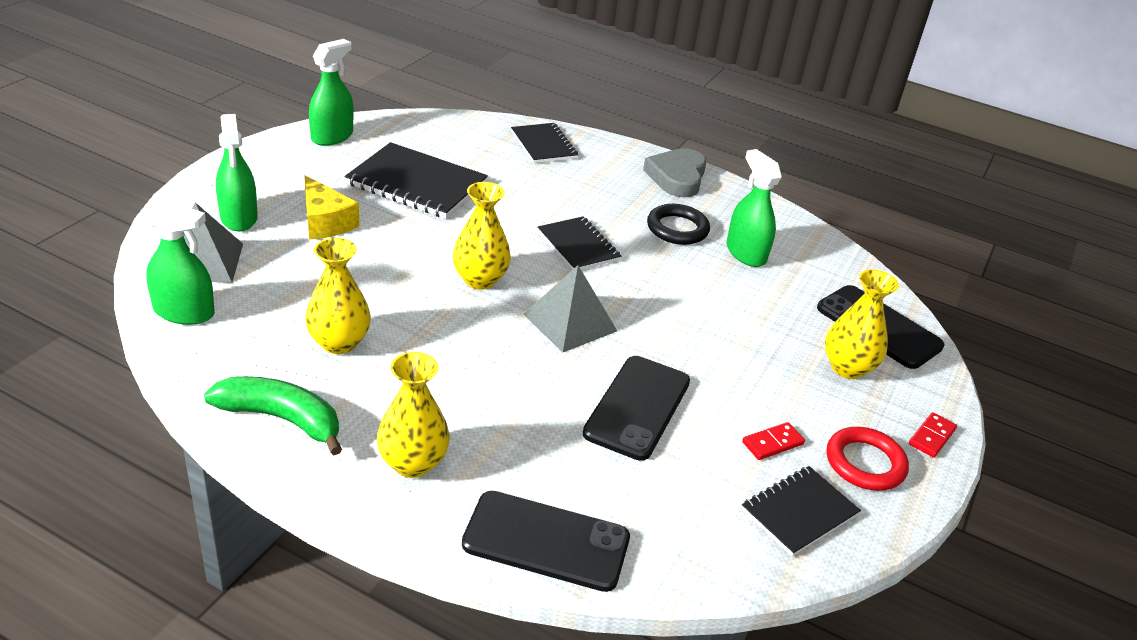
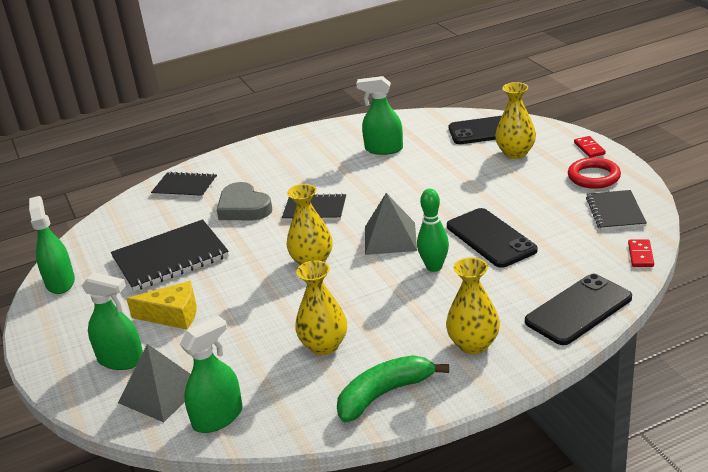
camera: 45 degrees left, 5 degrees down
grey heart [643,148,706,197] -> grey heart moved to [217,182,272,220]
black ring [647,204,710,245] -> none
red domino [742,422,805,460] -> red domino moved to [628,239,654,267]
none -> green bowling pin [417,189,449,272]

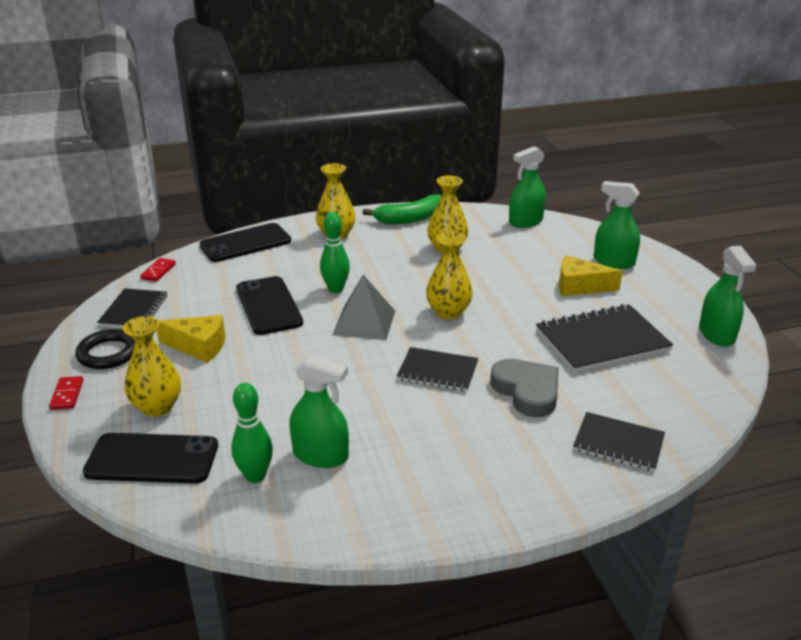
camera: 175 degrees left, 0 degrees up
grey pyramid [118,344,190,422] -> none
red ring [568,157,621,189] -> black ring [75,329,135,369]
none -> yellow cheese [157,315,225,363]
none -> green bowling pin [231,383,273,483]

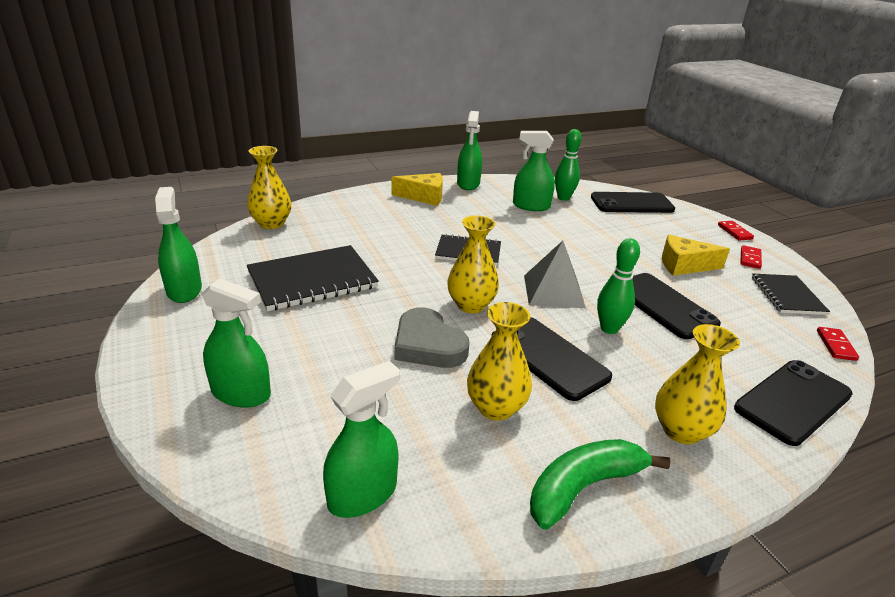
camera: 170 degrees right, 0 degrees up
black ring [75,329,135,369] -> red domino [740,245,762,269]
yellow vase [123,316,181,417] -> yellow vase moved to [247,146,291,229]
grey heart [490,359,559,417] -> grey heart moved to [395,308,470,368]
yellow cheese [559,255,623,296] -> yellow cheese moved to [392,173,443,206]
black notebook [573,412,665,472] -> none
none -> green spray bottle [457,111,482,190]
none -> black phone [491,317,612,401]

